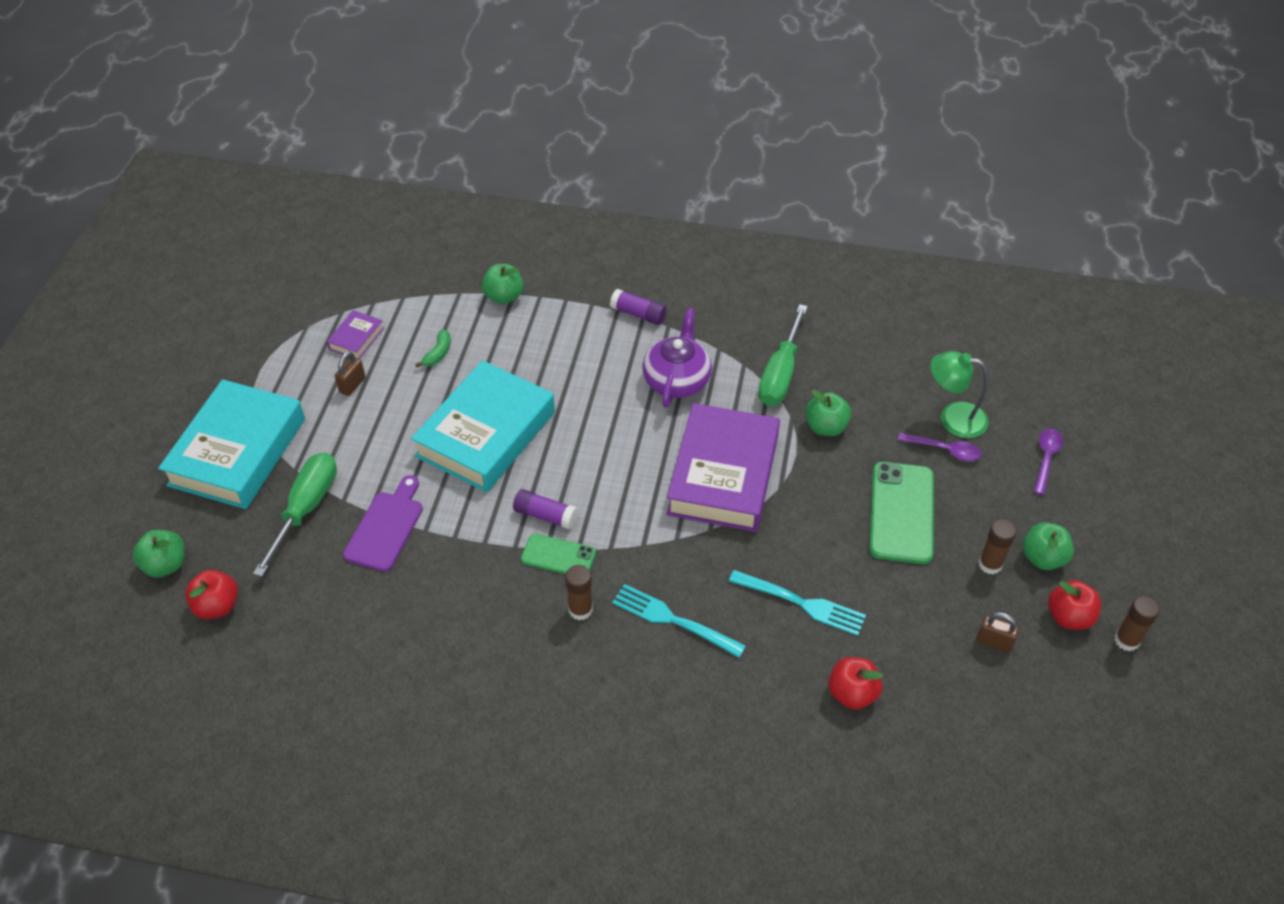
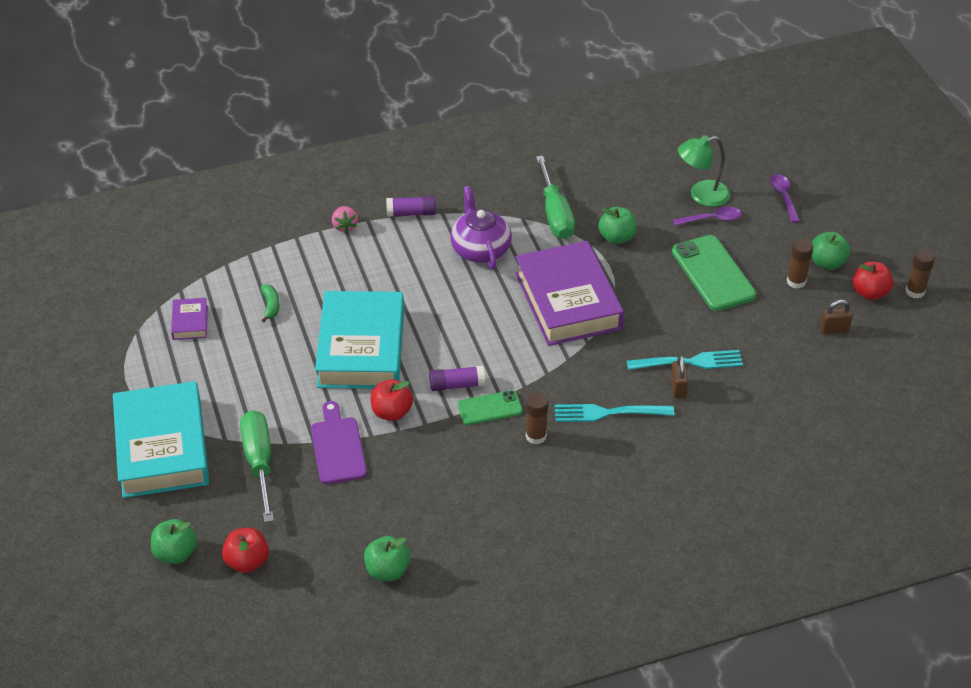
camera: 30 degrees left, 5 degrees down
brown padlock [335,351,366,396] -> brown padlock moved to [670,355,688,398]
green apple [482,264,524,304] -> green apple moved to [364,536,410,581]
red apple [829,657,883,710] -> red apple moved to [371,379,413,421]
none -> pink strawberry [332,206,358,233]

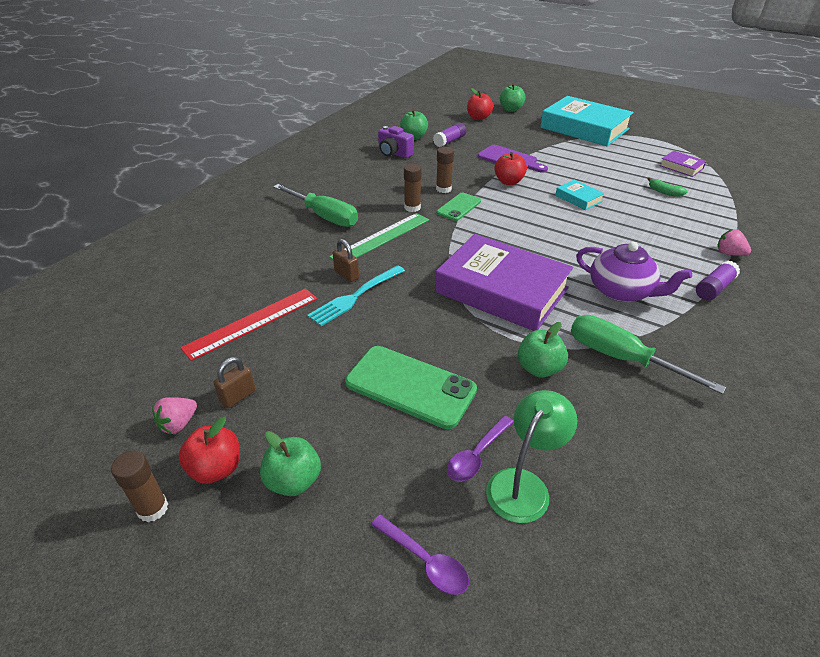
camera: 140 degrees right, 5 degrees down
green screwdriver [240,410,274,522] -> green screwdriver moved to [273,184,358,227]
turquoise book [315,291,404,389] -> turquoise book [555,180,605,210], size x0.43
purple glue stick [429,366,485,391] -> purple glue stick moved to [433,123,466,147]
turquoise fork [555,404,674,422] -> green ruler [329,213,429,260]
brown glue stick [787,239,813,289] -> brown glue stick moved to [436,147,454,193]
none -> pink strawberry [152,397,197,434]
none -> red ruler [180,288,317,361]
none -> purple camera [378,126,414,158]

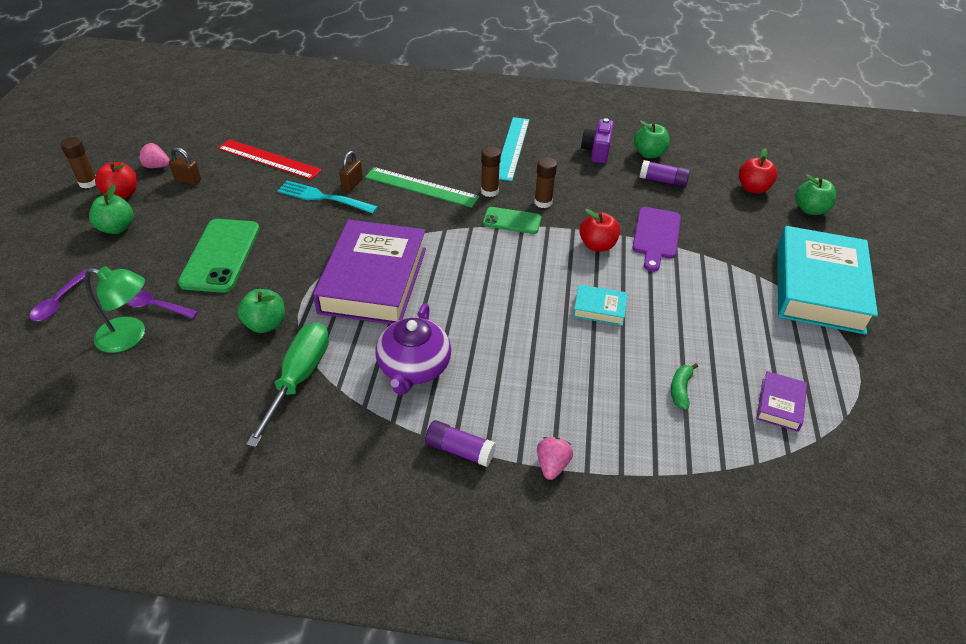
camera: 65 degrees right, 5 degrees up
green screwdriver [273,184,358,227] -> none
turquoise book [555,180,605,210] -> turquoise book turned 75 degrees clockwise [573,284,628,326]
none -> turquoise ruler [499,117,529,181]

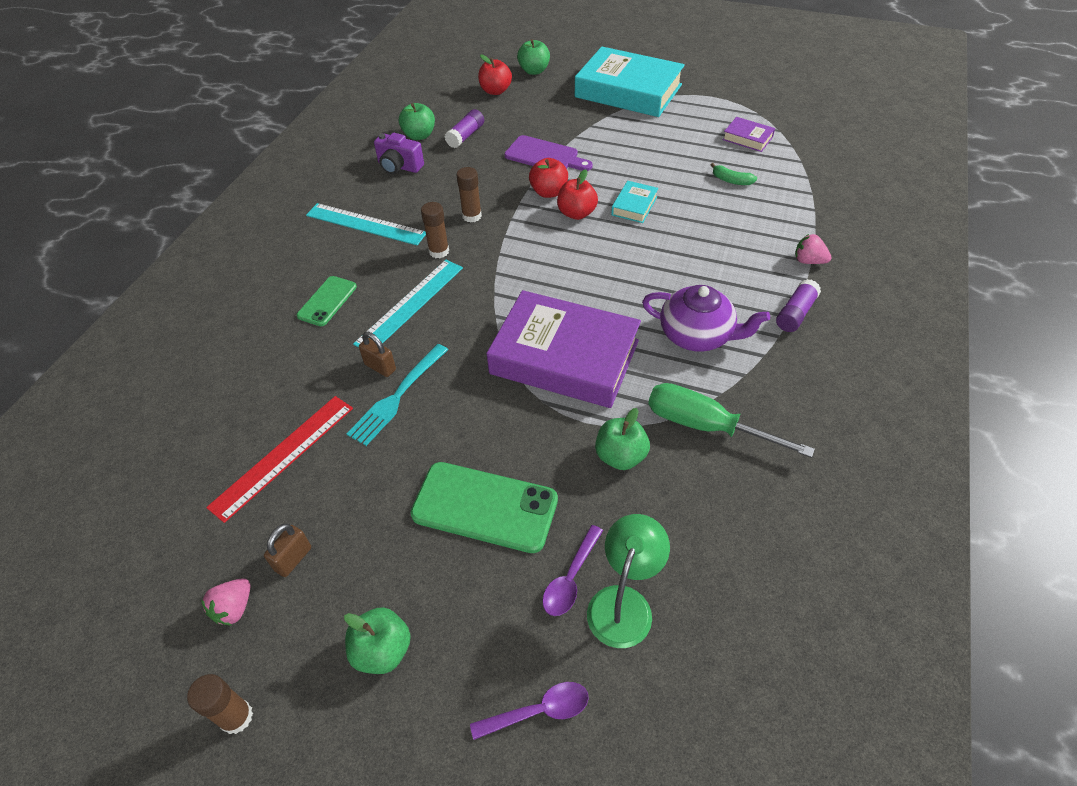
camera: 75 degrees left, 5 degrees up
purple spoon [30,269,92,321] -> purple spoon turned 45 degrees counterclockwise [470,682,589,740]
red apple [95,162,137,199] -> red apple moved to [557,169,598,220]
green ruler [365,167,480,208] -> turquoise ruler [353,260,463,348]
green phone [483,207,541,234] -> green phone moved to [297,276,357,326]

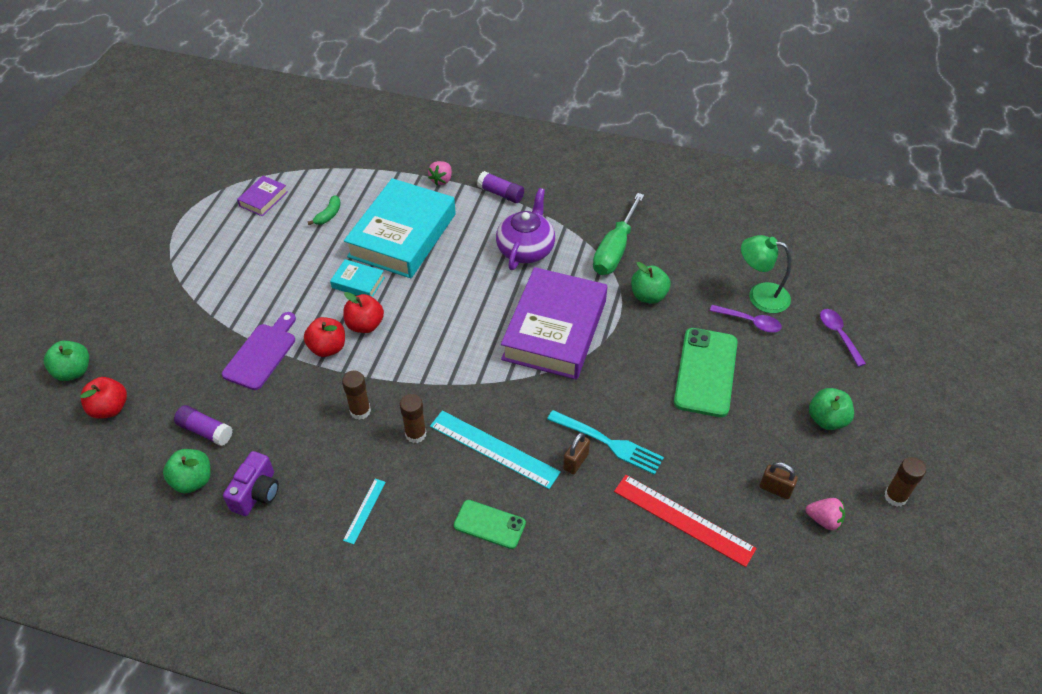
camera: 95 degrees left, 0 degrees up
turquoise ruler [306,203,426,245] -> turquoise ruler [343,479,386,544], size x0.50
turquoise book [575,47,685,117] -> turquoise book moved to [344,178,456,278]

